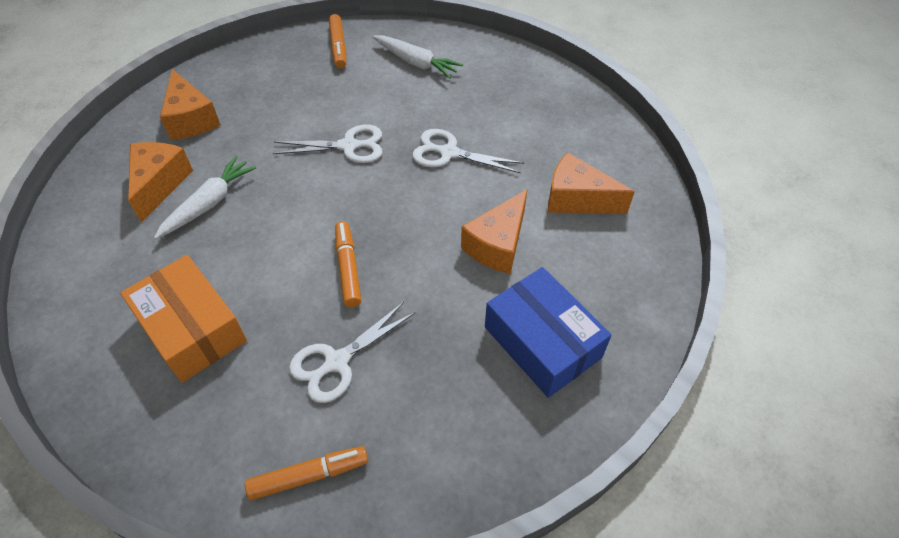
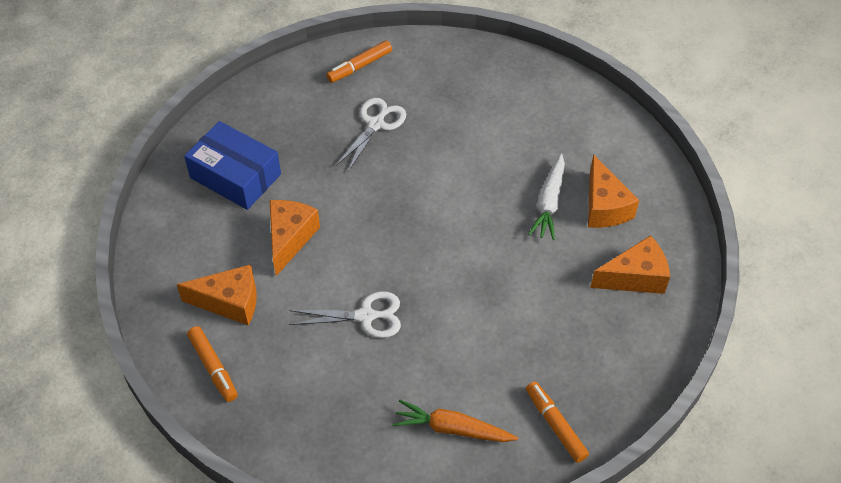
camera: 160 degrees right, 0 degrees up
orange box [120,255,247,383] -> none
orange cheese [160,69,221,140] -> orange cheese turned 120 degrees clockwise [590,235,670,294]
white scissors [273,125,382,163] -> none
orange marker [335,221,361,307] -> orange marker moved to [187,326,238,402]
white carrot [373,35,463,79] -> orange carrot [393,400,518,442]

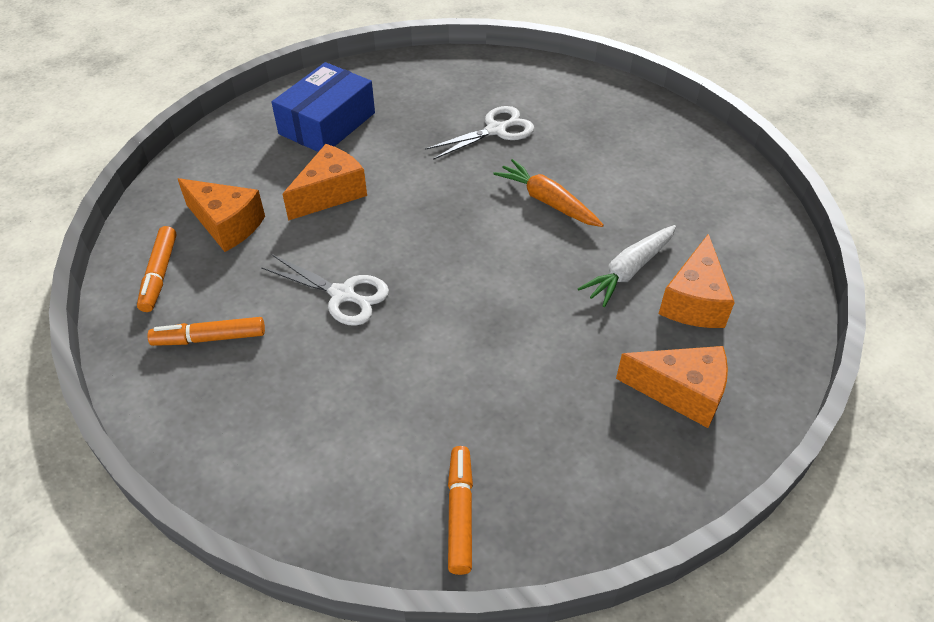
camera: 30 degrees right, 5 degrees down
blue box [184,121,281,210] -> blue box turned 60 degrees clockwise [271,62,375,152]
orange marker [326,40,392,83] -> orange marker moved to [148,317,265,346]
orange carrot [393,400,518,442] -> orange carrot moved to [493,159,604,227]

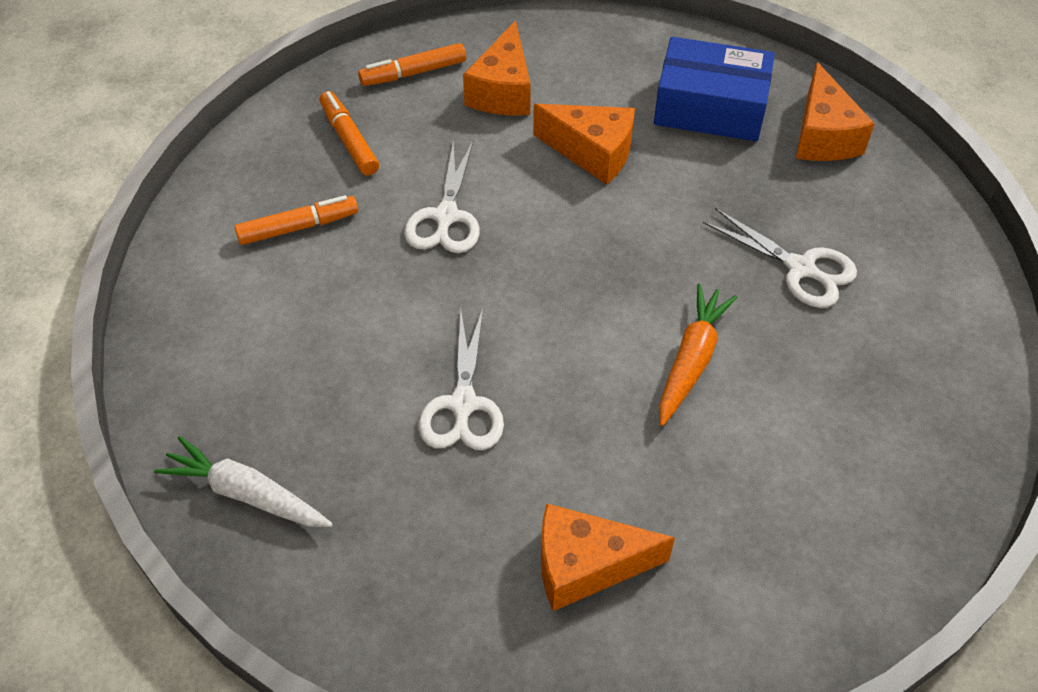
camera: 70 degrees right, 5 degrees up
orange marker [448,446,473,575] -> orange marker moved to [235,195,358,245]
white carrot [578,225,676,307] -> white carrot moved to [154,436,333,527]
orange cheese [616,346,728,428] -> orange cheese moved to [796,62,875,161]
none -> white scissors [419,309,504,450]

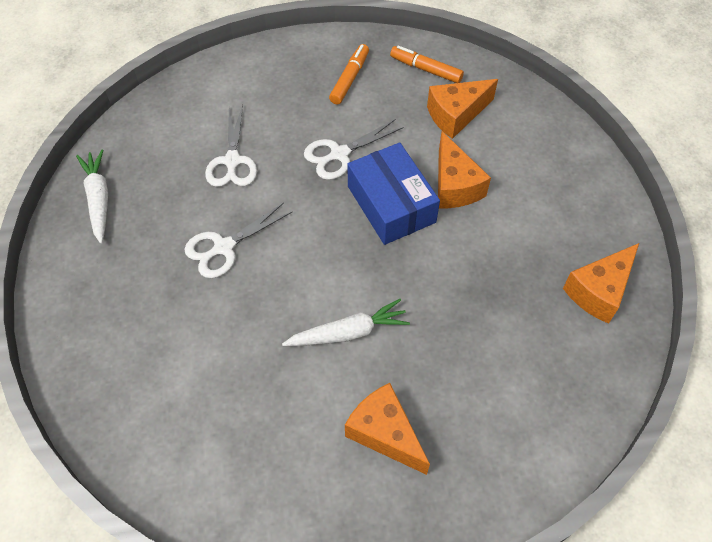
camera: 50 degrees right, 5 degrees up
orange marker [235,195,358,245] -> none
orange cheese [541,504,675,611] -> orange cheese moved to [345,383,430,475]
blue box [654,37,775,141] -> blue box moved to [347,143,440,245]
orange carrot [659,284,737,426] -> white carrot [282,299,410,346]
white scissors [703,208,857,308] -> white scissors moved to [205,105,257,187]

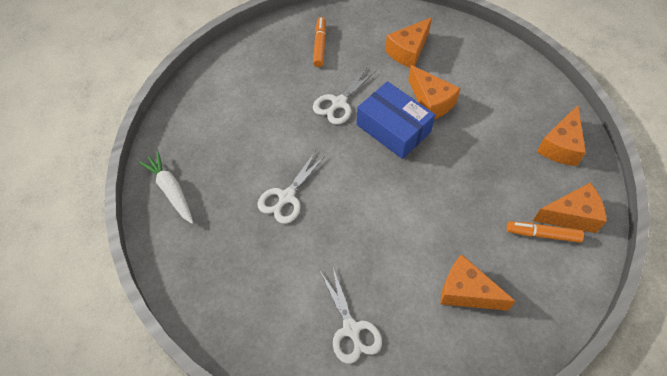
camera: 20 degrees left, 0 degrees up
white scissors [205,105,257,187] -> white scissors moved to [320,265,382,364]
white carrot [282,299,410,346] -> none
orange marker [390,46,464,83] -> orange marker moved to [507,221,584,243]
none -> orange cheese [533,183,607,233]

